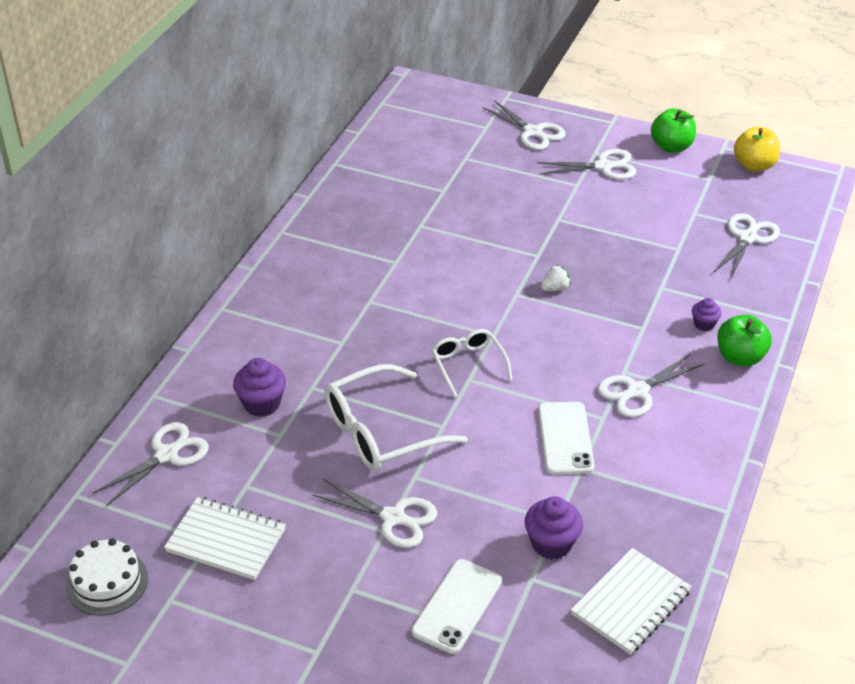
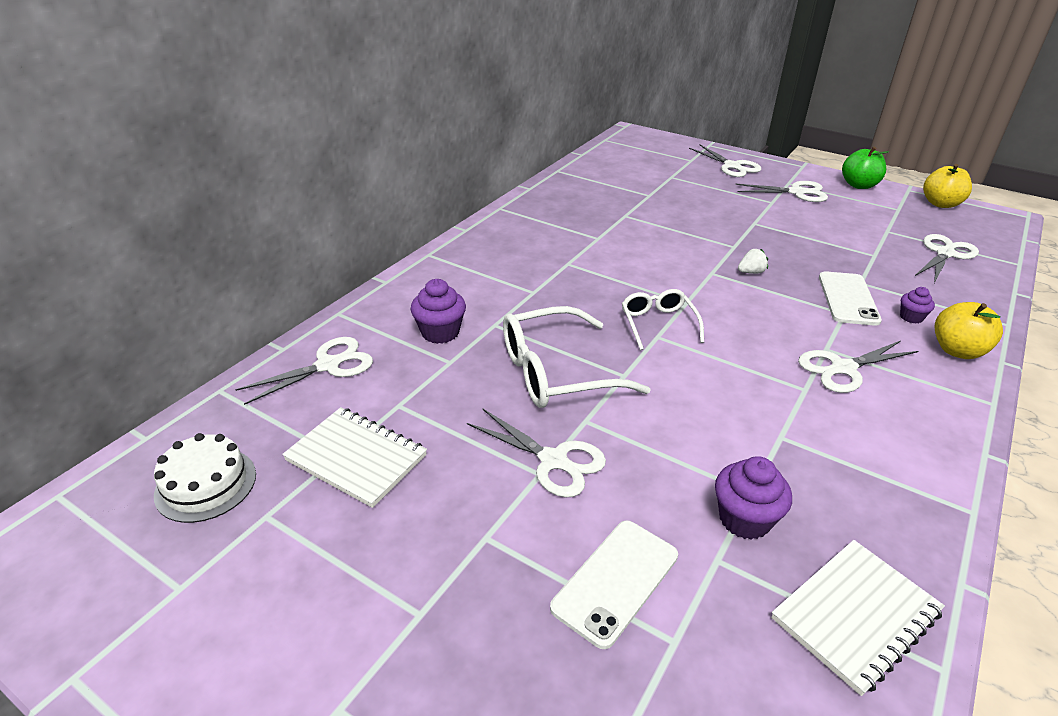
camera: 10 degrees right, 5 degrees down
white phone [538,402,595,475] -> white phone moved to [819,271,882,326]
green apple [717,315,772,367] -> yellow apple [934,302,1003,359]

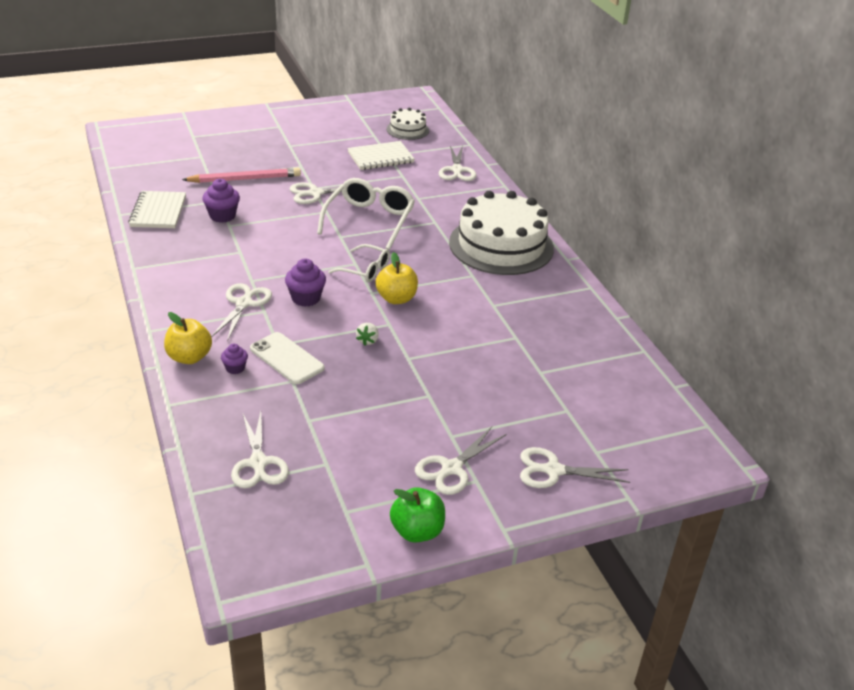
camera: 125 degrees right, 0 degrees up
purple cupcake [411,279,466,344] -> purple cupcake moved to [285,259,326,307]
white phone [550,520,678,649] -> pink pencil [182,168,301,183]
yellow apple [923,164,972,208] -> yellow apple moved to [376,252,418,304]
none -> white cake [449,191,554,275]

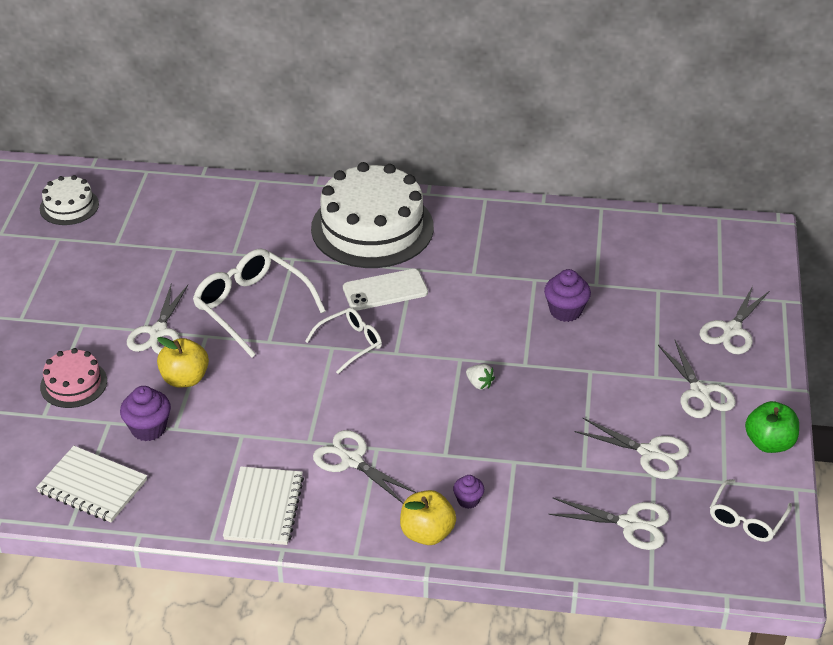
camera: 60 degrees left, 5 degrees up
pink pencil [182,168,301,183] -> pink cake [40,348,107,408]
white phone [250,332,325,384] -> white phone moved to [343,269,428,311]
purple cupcake [285,259,326,307] -> purple cupcake moved to [544,269,591,322]
white notebook [347,141,414,170] -> white notebook moved to [223,466,304,545]
yellow apple [376,252,418,304] -> yellow apple moved to [157,337,209,388]
white scissors [439,145,476,181] -> white scissors moved to [575,418,689,479]
none -> white glasses [710,479,792,542]

